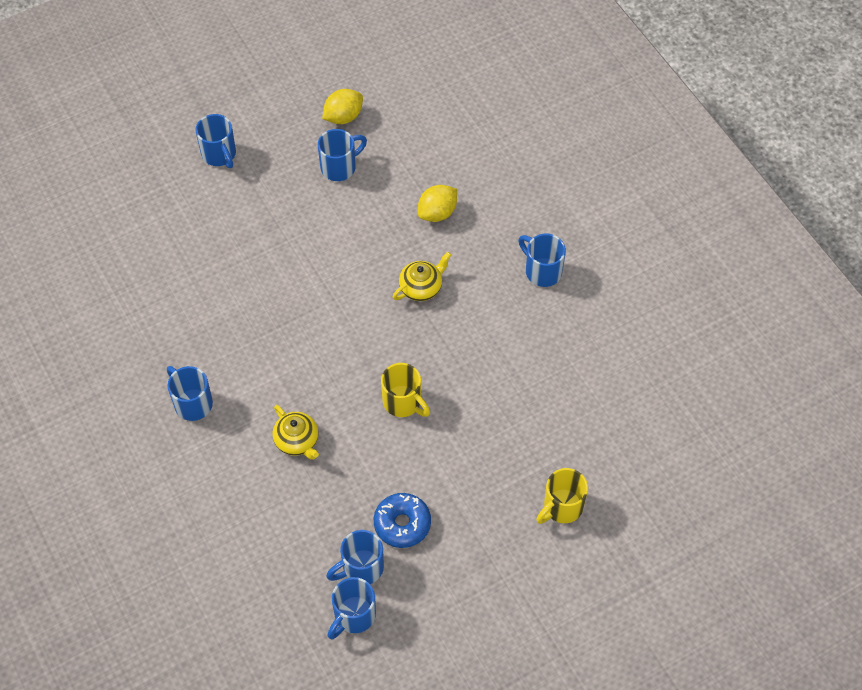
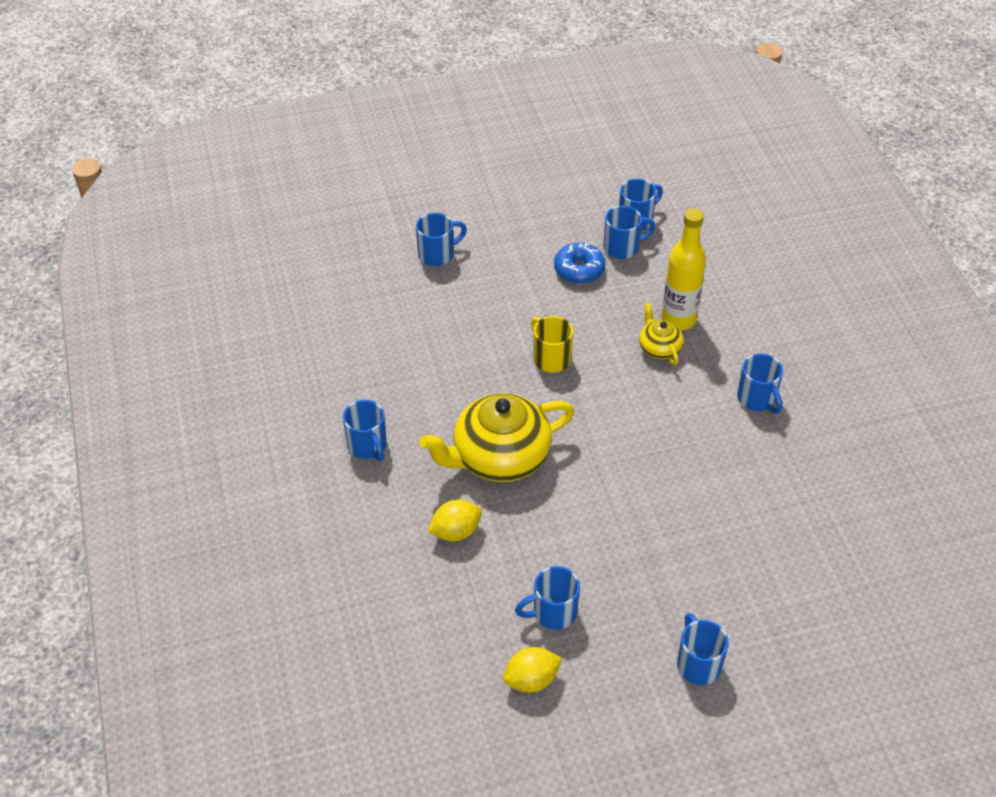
camera: 165 degrees left, 10 degrees down
yellow teapot [393,252,451,301] -> yellow teapot [420,393,575,482], size x2.07
yellow mug [536,468,588,524] -> blue mug [416,213,467,266]
none -> yellow bottle [661,208,706,330]

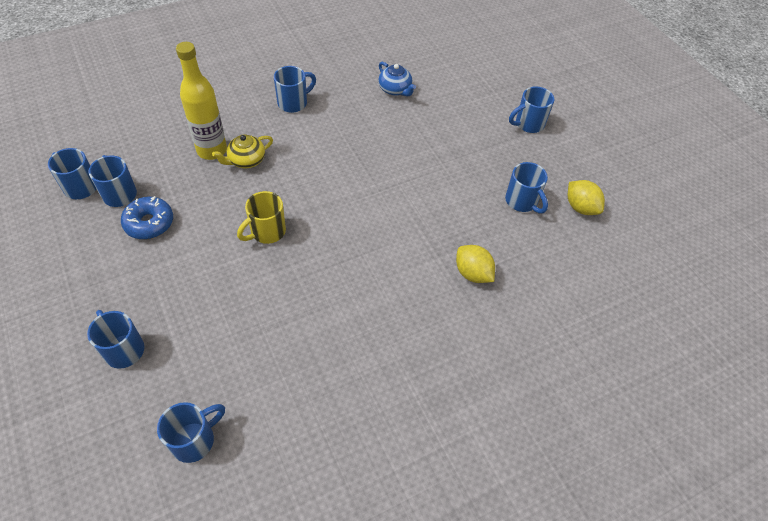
camera: 105 degrees left, 5 degrees up
blue mug [343,400,387,461] -> blue mug moved to [157,402,225,463]
yellow teapot [420,393,575,482] -> none
none -> blue teapot [378,62,416,96]

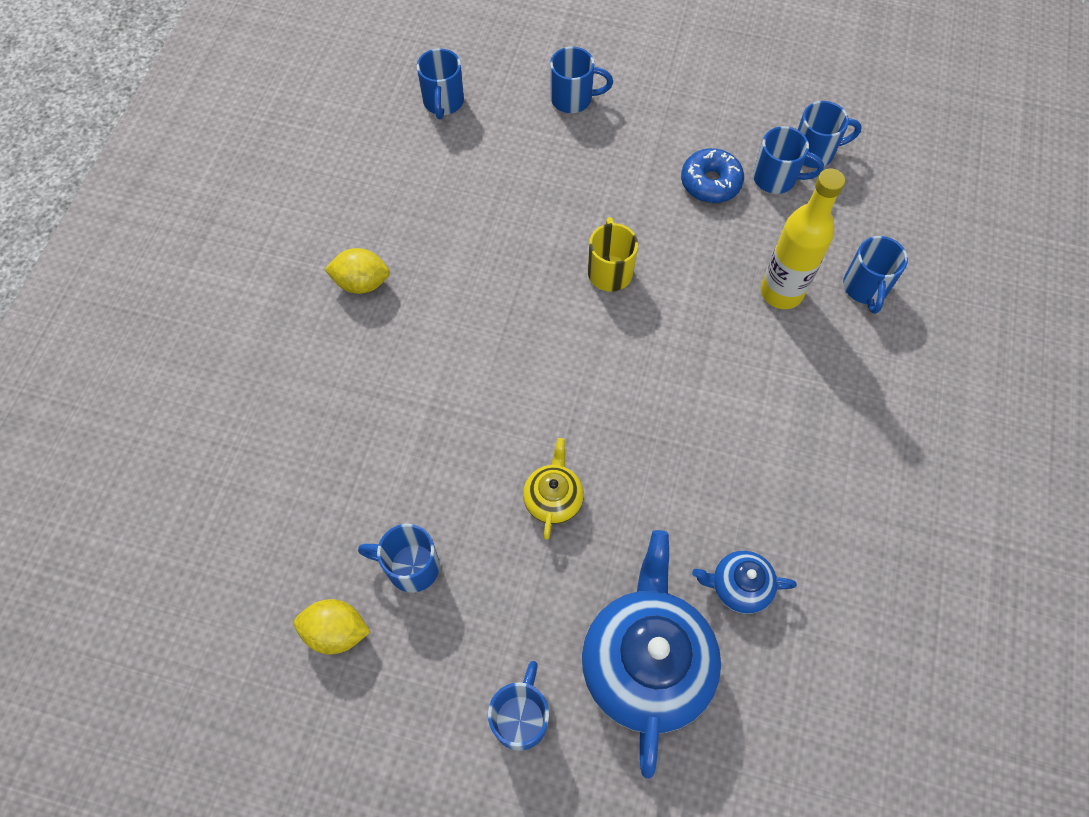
camera: 135 degrees right, 10 degrees up
yellow teapot [212,134,273,168] -> yellow teapot moved to [523,438,584,540]
blue mug [274,66,316,113] -> blue mug moved to [843,236,908,314]
yellow lemon [456,245,495,283] -> yellow lemon moved to [324,248,390,294]
none -> blue teapot [582,530,721,779]

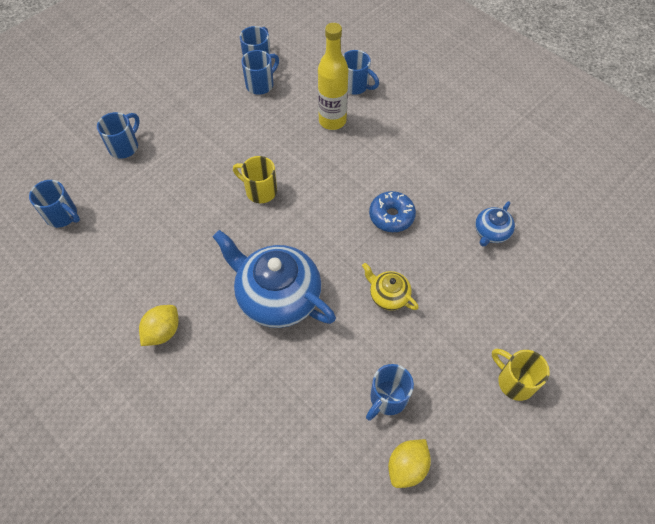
camera: 60 degrees left, 5 degrees down
blue mug [488,661,549,751] -> yellow mug [492,349,550,401]
blue teapot [582,530,721,779] -> blue teapot moved to [213,230,336,328]
blue donut [681,148,744,203] -> blue donut moved to [369,191,416,232]

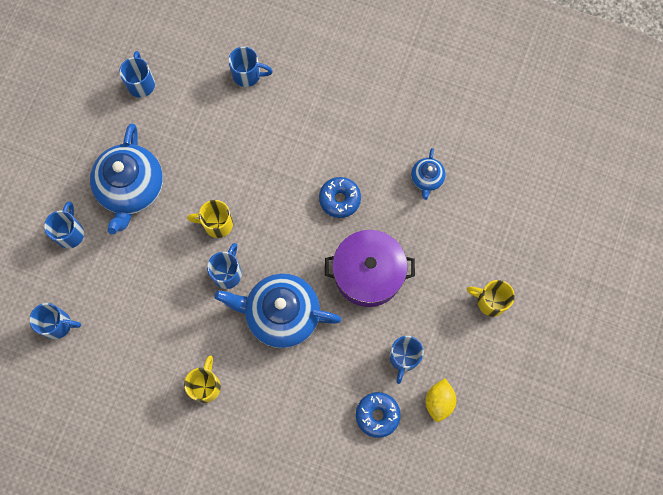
camera: 25 degrees left, 15 degrees up
yellow lemon [139,305,178,346] -> yellow mug [184,355,221,403]
blue mug [241,50,279,95] -> blue mug moved to [207,243,242,289]
yellow bottle [318,23,348,130] -> none
yellow teapot [362,263,419,311] -> purple pot [325,230,415,307]
none -> blue teapot [90,123,163,234]
none -> blue donut [356,392,401,438]

